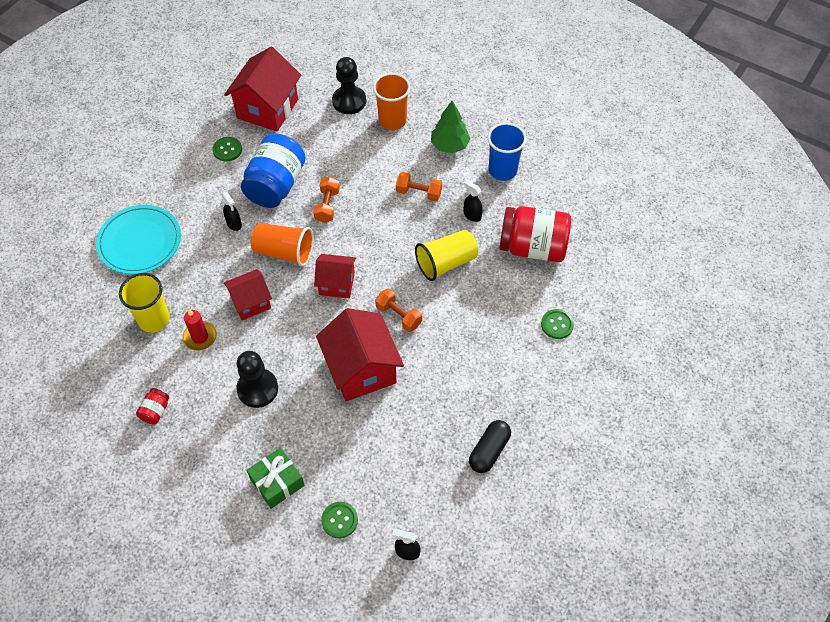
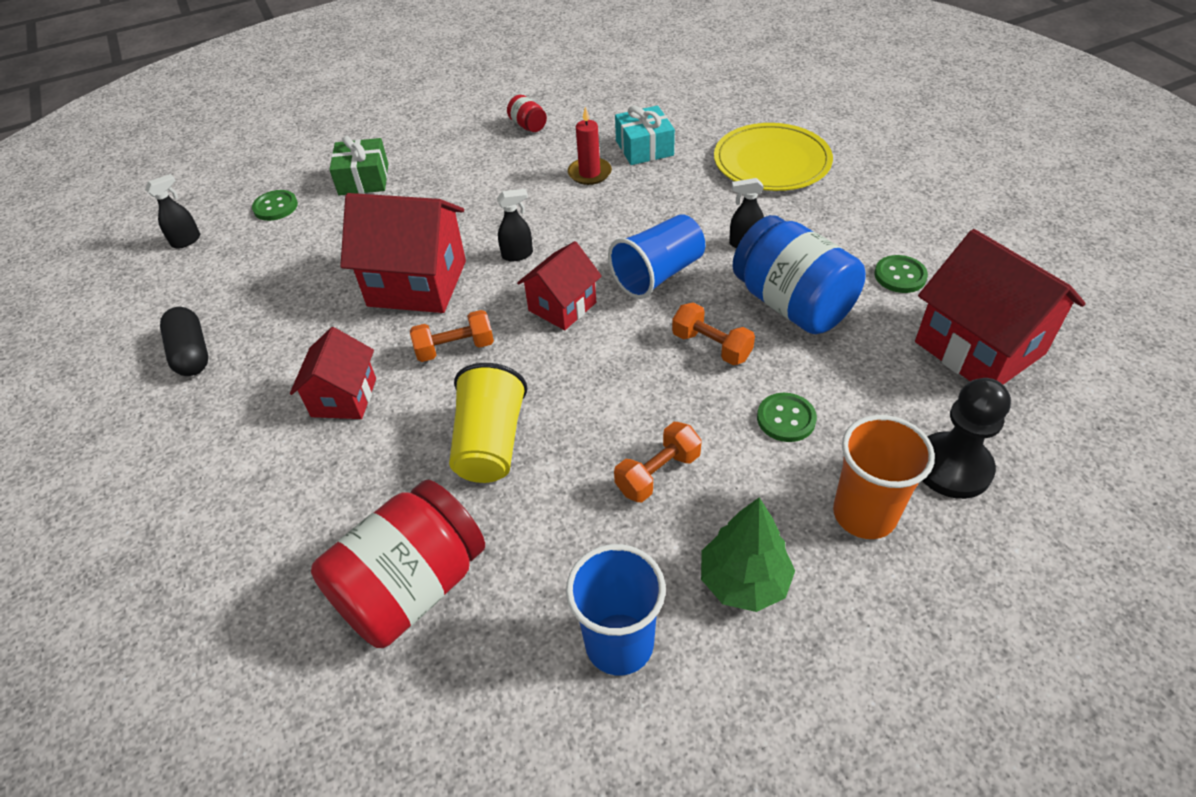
camera: 125 degrees right, 10 degrees down
turquoise plate [96,205,181,274] -> yellow plate [714,123,833,191]
yellow cup [119,273,170,333] -> turquoise gift [615,105,675,165]
red house [224,269,272,320] -> red house moved to [290,327,376,419]
black pawn [236,351,278,408] -> none
orange cup [251,223,313,267] -> blue cup [608,214,705,299]
black spray bottle [464,180,483,222] -> black spray bottle moved to [497,189,533,261]
green button [541,309,574,339] -> green button moved to [757,393,817,442]

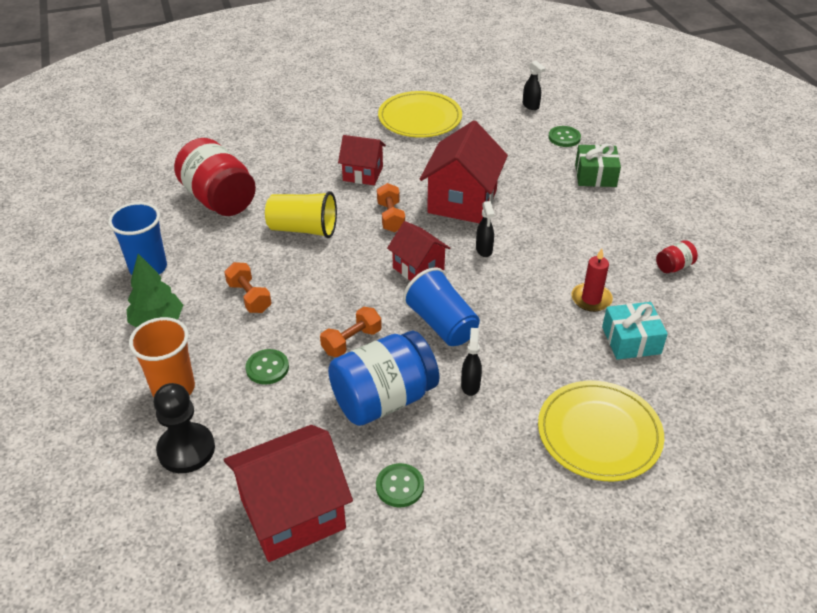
camera: 95 degrees right, 5 degrees down
black capsule [160,307,208,376] -> yellow plate [378,91,462,138]

